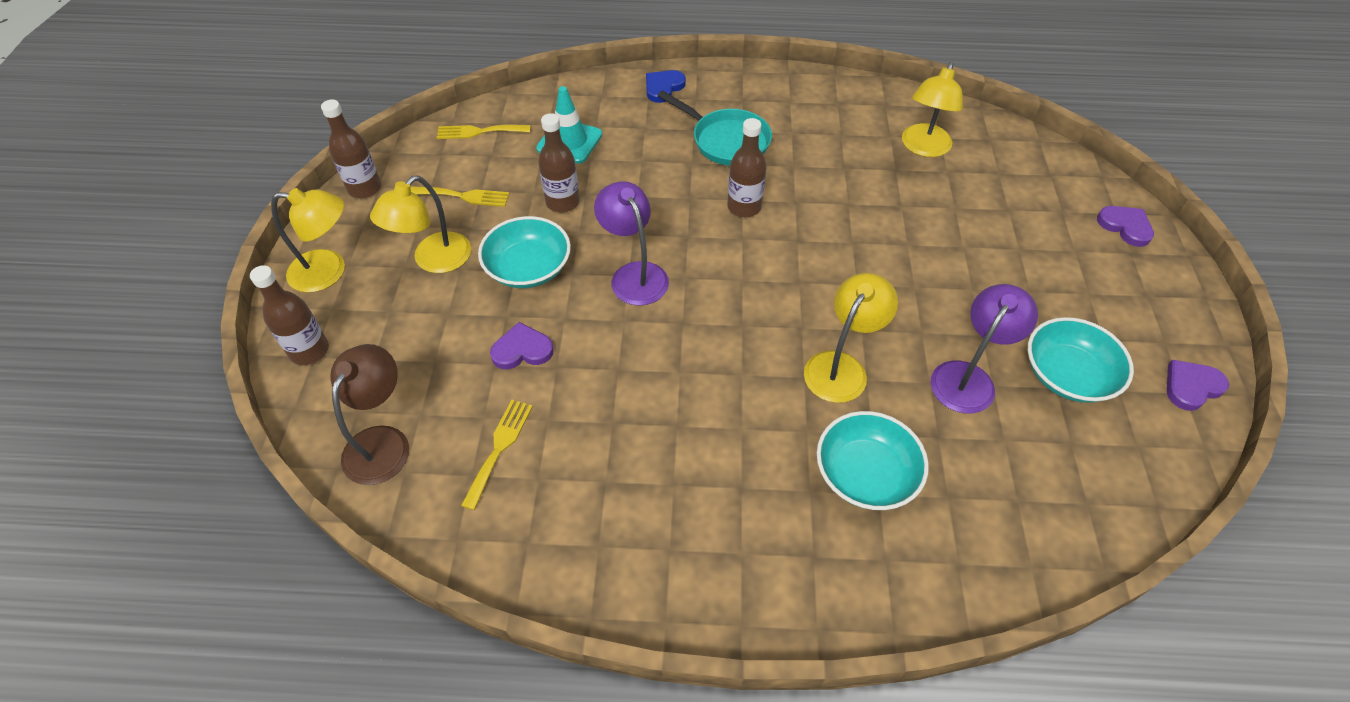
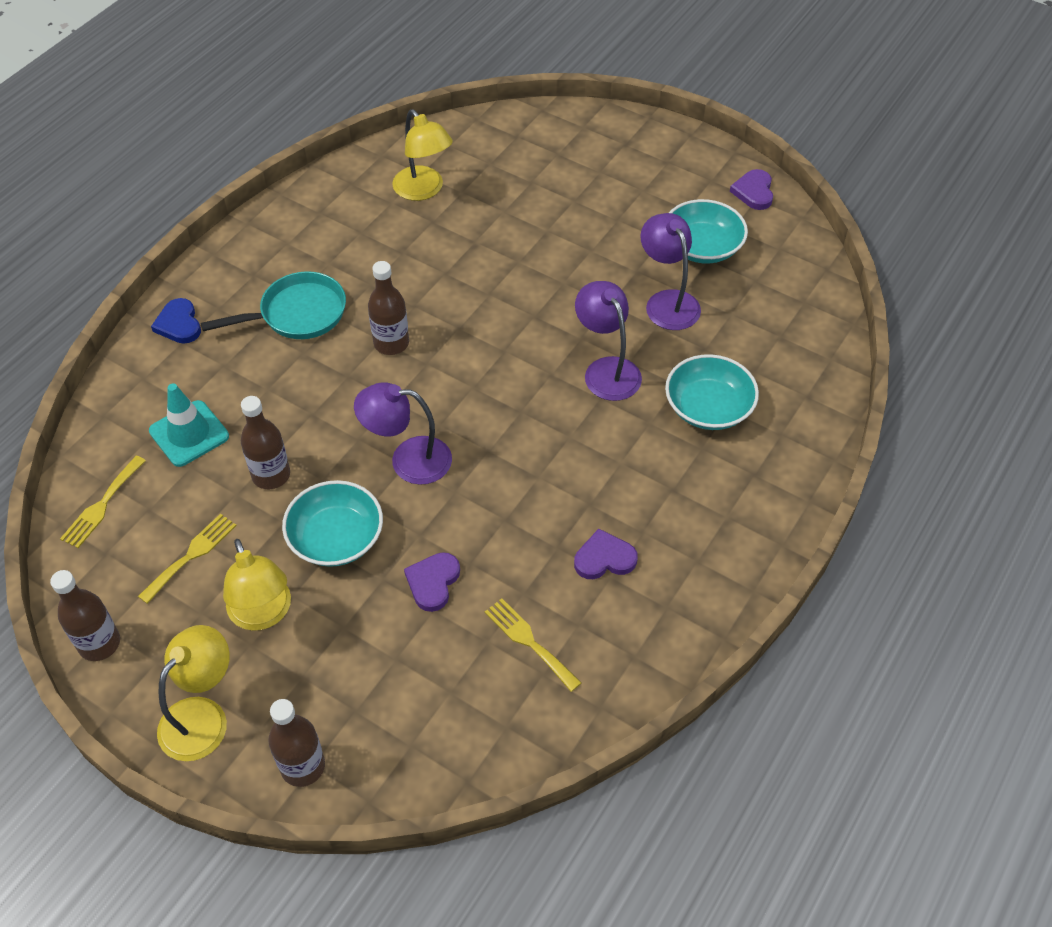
camera: 60 degrees left, 0 degrees up
brown lamp [330,344,409,485] -> none
yellow lamp [804,273,898,403] -> purple lamp [575,281,642,401]
purple heart [1097,206,1154,247] -> purple heart moved to [574,529,638,579]

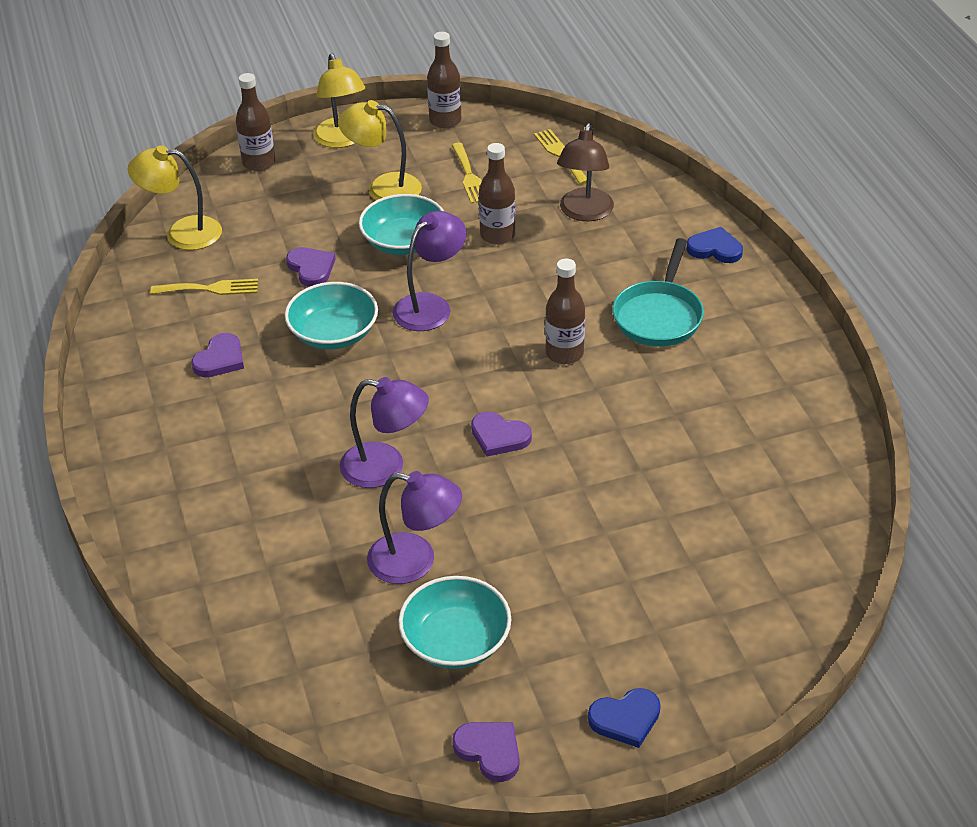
camera: 130 degrees right, 10 degrees down
turquoise traffic cone [149,383,229,467] -> brown lamp [557,123,614,221]
yellow lamp [392,109,453,201] -> yellow lamp moved to [127,145,222,250]
turquoise bowl [665,354,759,430] -> turquoise bowl moved to [285,282,378,349]
none -> purple heart [471,411,532,457]
none -> blue heart [588,688,661,748]

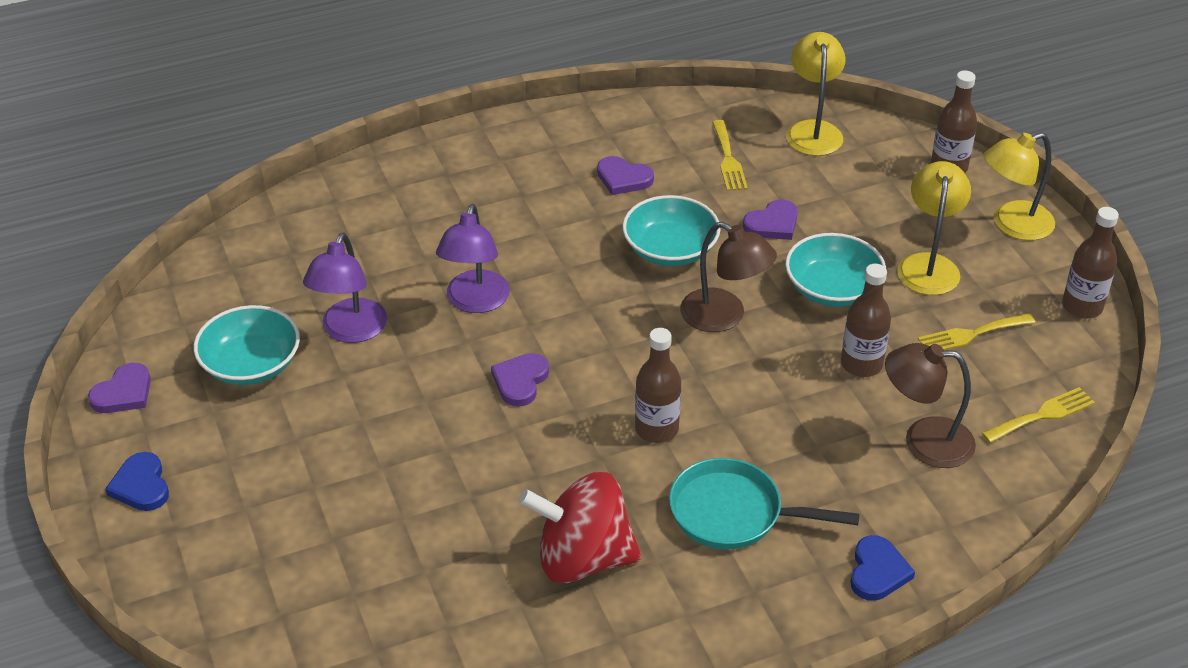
camera: 85 degrees right, 0 degrees up
purple lamp [393,211,467,331] -> brown lamp [680,222,777,332]
none -> red spinning top [518,472,642,583]

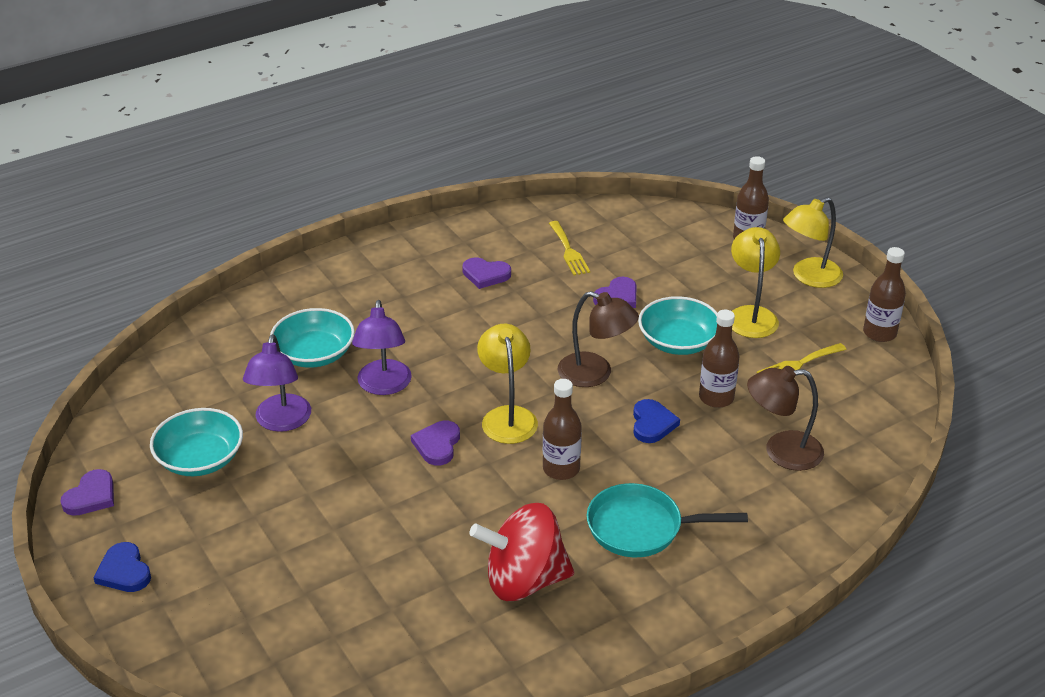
camera: 10 degrees left, 5 degrees down
turquoise bowl [622,195,721,266] -> turquoise bowl moved to [270,308,355,368]
yellow lamp [786,32,846,156] -> yellow lamp moved to [477,324,538,444]
blue heart [850,535,915,601] -> blue heart moved to [633,399,680,443]
yellow fork [982,387,1095,443] -> none

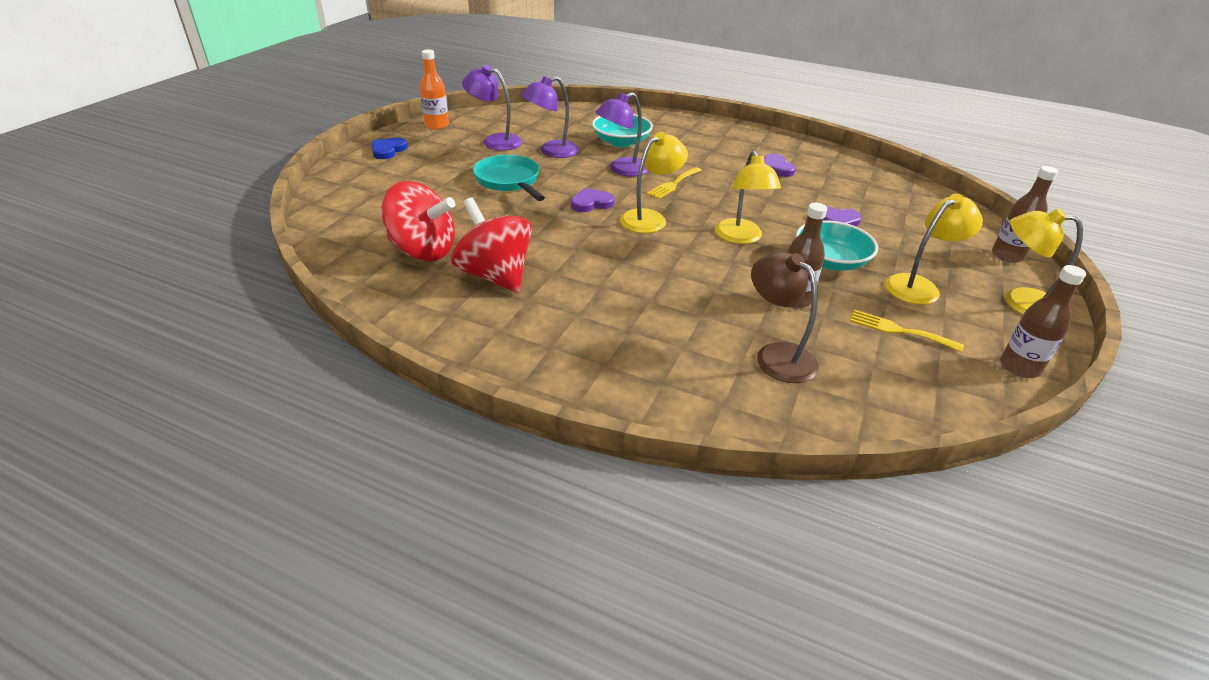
camera: 55 degrees right, 0 degrees up
purple heart [60,469,114,516] -> orange bottle [420,49,449,129]
turquoise bowl [150,408,243,476] -> purple lamp [462,65,523,151]
brown bottle [543,379,582,480] -> none
yellow fork [549,221,590,276] -> yellow fork moved to [647,167,702,199]
brown lamp [558,291,639,387] -> yellow lamp [715,150,781,244]
turquoise pan [587,483,748,557] -> turquoise pan moved to [473,155,545,201]
blue heart [633,399,680,443] -> none
none -> red spinning top [381,181,455,261]

